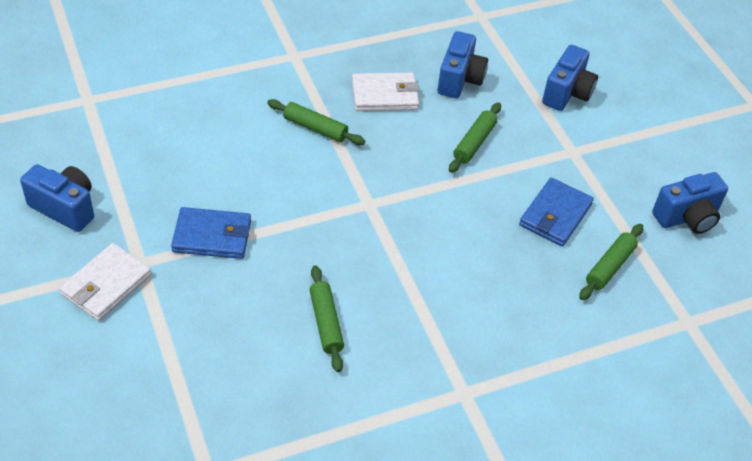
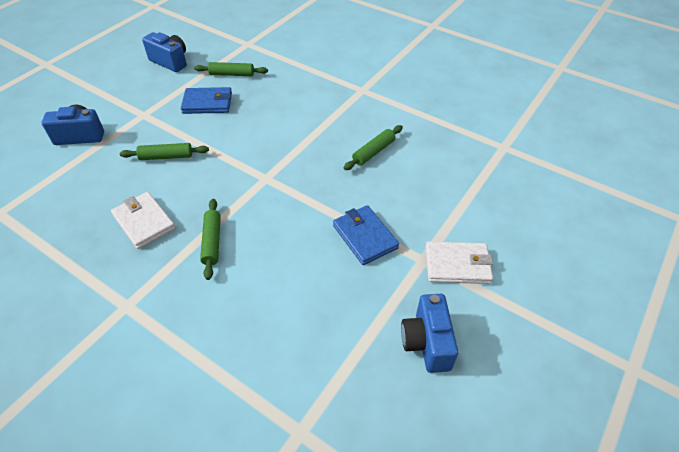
camera: 120 degrees left, 0 degrees up
blue camera [437,31,488,98] -> none

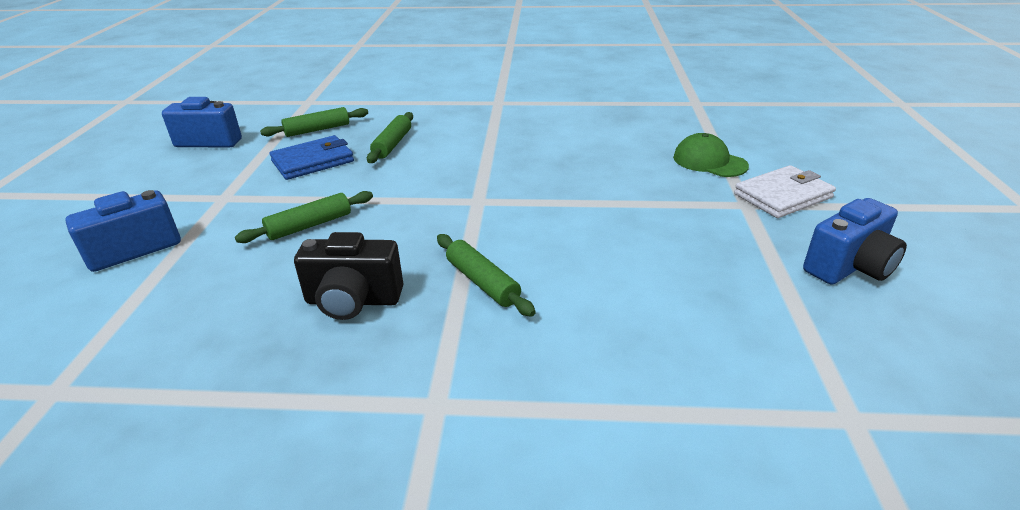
camera: 30 degrees left, 15 degrees down
white wallet [111,192,176,249] -> black camera [294,232,403,320]
blue wallet [333,205,399,265] -> none
green rolling pin [344,125,403,170] -> green rolling pin moved to [367,112,413,163]
blue camera [401,294,458,373] -> blue camera turned 90 degrees counterclockwise [803,198,907,285]
none -> green cap [673,133,749,177]

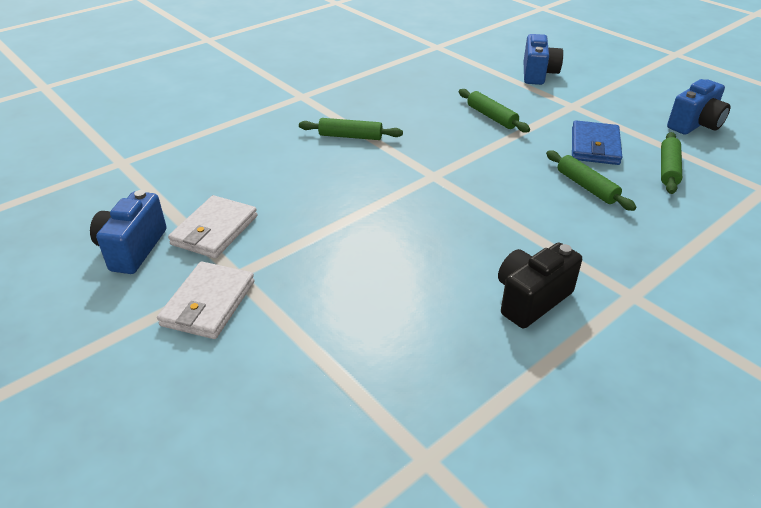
camera: 135 degrees right, 5 degrees up
green rolling pin [235,191,373,243] -> green rolling pin turned 45 degrees counterclockwise [459,89,530,133]
black camera [294,232,403,320] -> black camera moved to [498,243,582,328]
green cap [673,133,749,177] -> none
none -> white wallet [168,195,257,258]

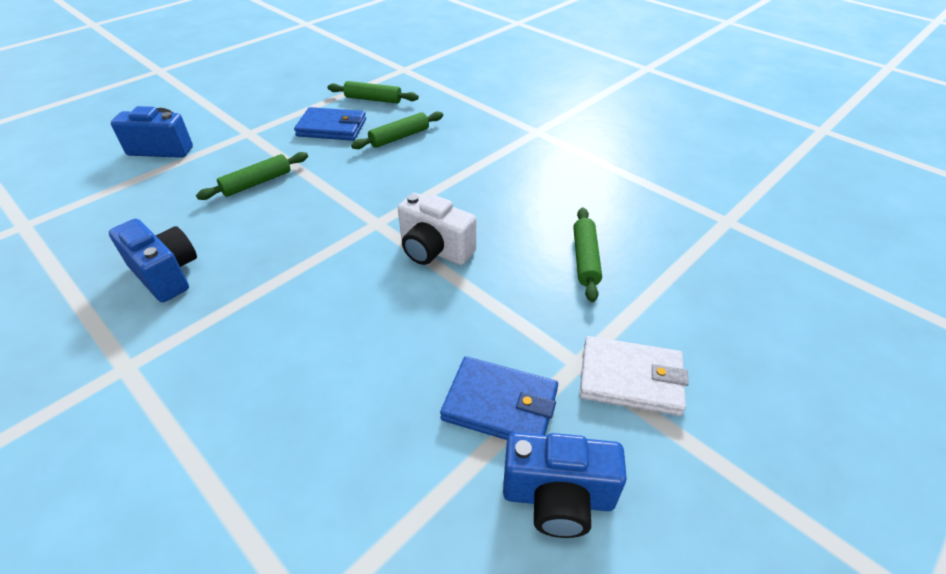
camera: 95 degrees left, 5 degrees up
white wallet [168,195,257,258] -> blue wallet [440,356,558,440]
green rolling pin [299,118,403,140] -> green rolling pin moved to [573,207,602,302]
black camera [498,243,582,328] -> none
blue camera [667,79,730,135] -> blue camera moved to [109,219,197,302]
none -> white camera [398,193,476,265]

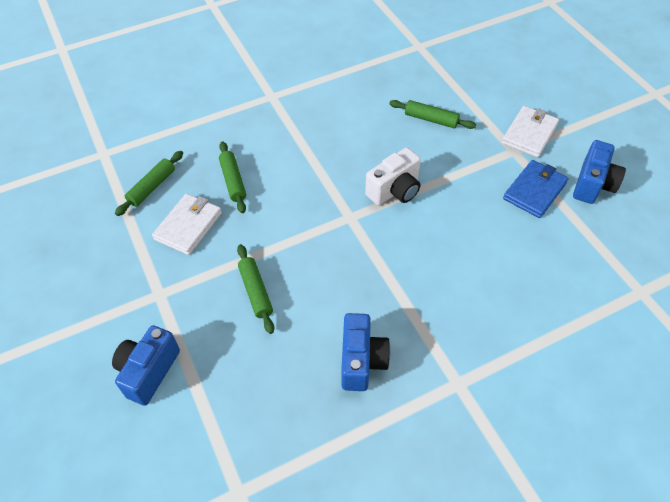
camera: 70 degrees left, 10 degrees up
blue camera [109,219,197,302] -> blue camera turned 120 degrees clockwise [341,313,391,391]
blue wallet [294,107,366,141] -> white wallet [152,194,222,255]

